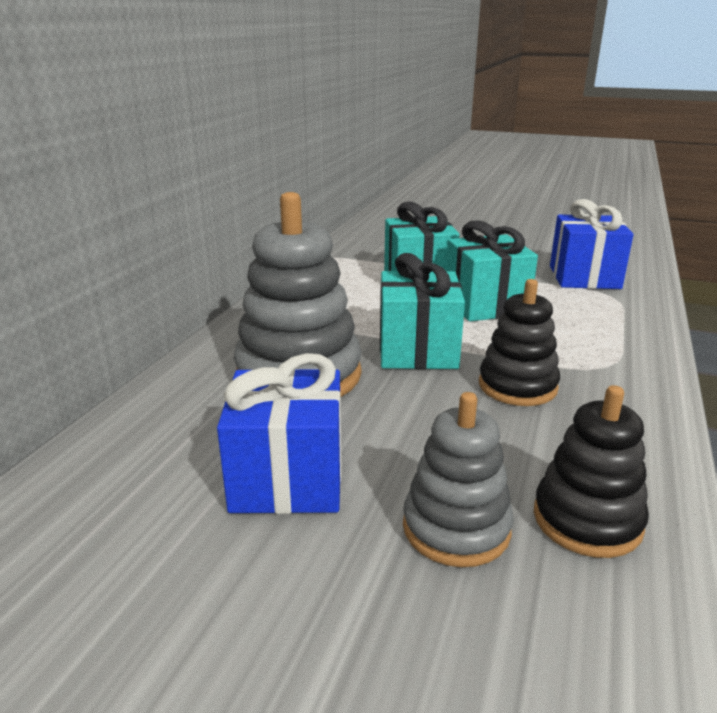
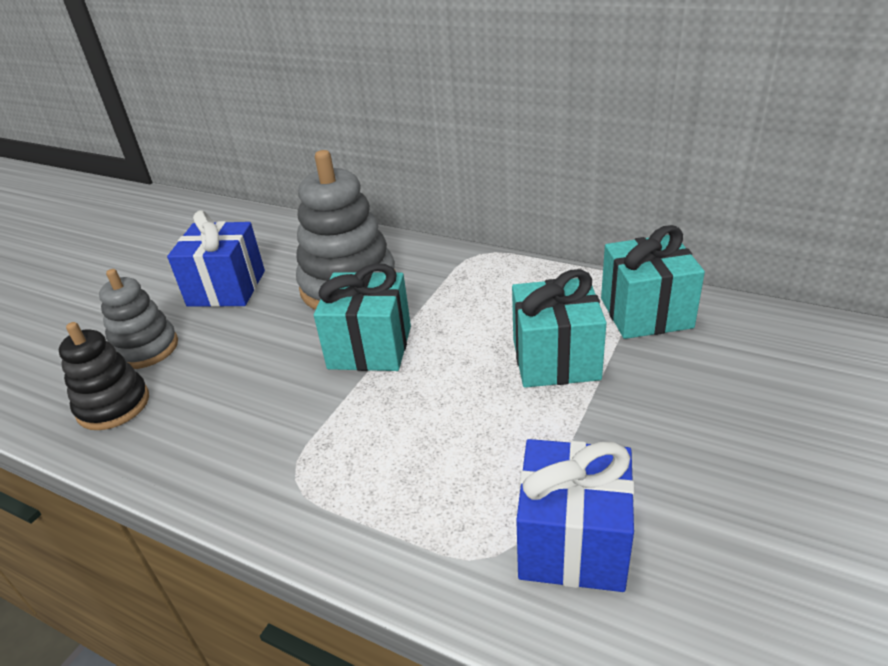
camera: 100 degrees right, 10 degrees up
turquoise gift [446,220,538,321] -> turquoise gift moved to [601,225,705,339]
black stacking toy [479,279,560,406] -> none

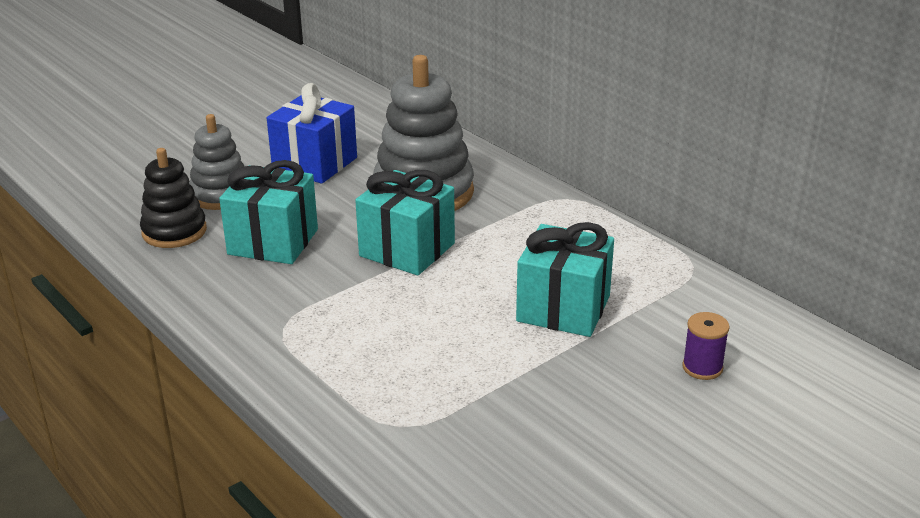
camera: 20 degrees right, 5 degrees down
blue gift [516,439,635,592] -> none
turquoise gift [601,225,705,339] -> turquoise gift moved to [219,160,318,264]
none -> purple spool [682,312,730,380]

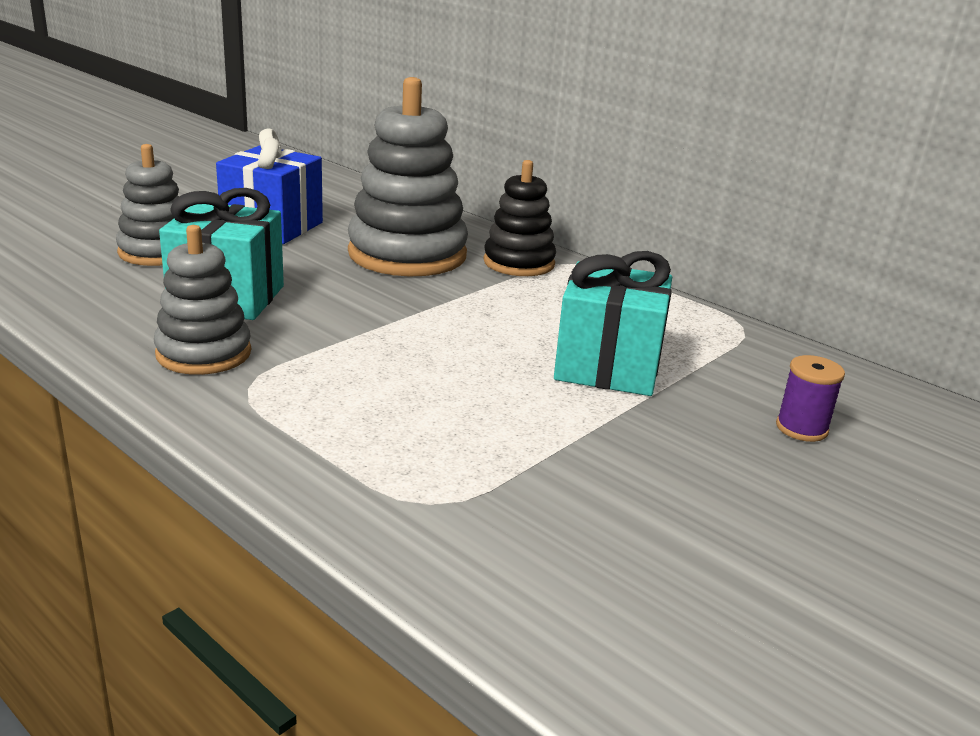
camera: 10 degrees left, 5 degrees down
black stacking toy [140,148,207,248] -> black stacking toy moved to [483,160,556,276]
turquoise gift [355,170,455,276] -> none
none -> grey stacking toy [154,225,251,375]

